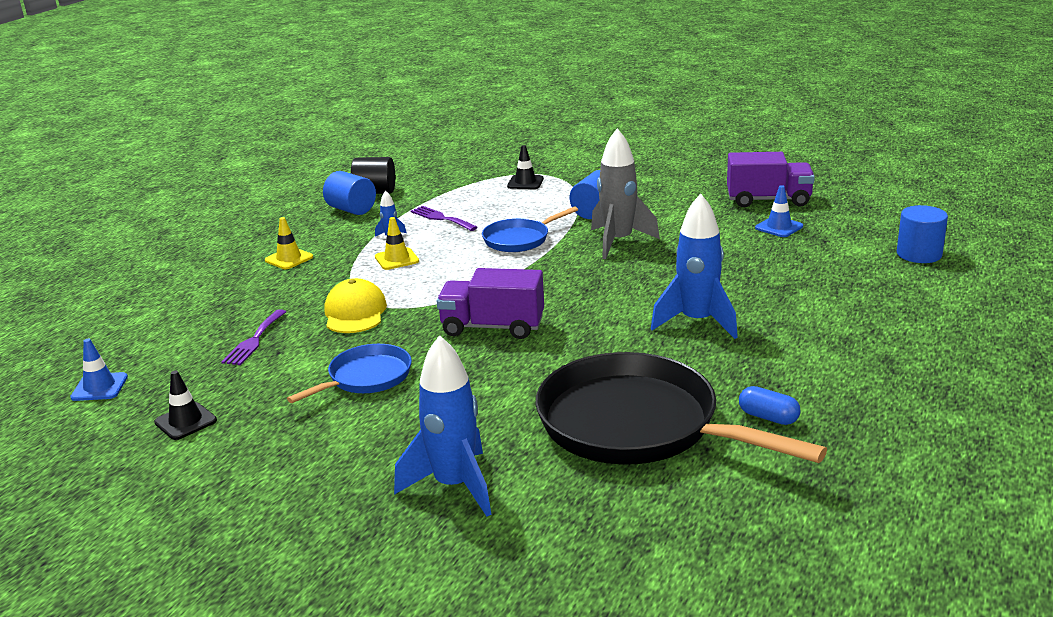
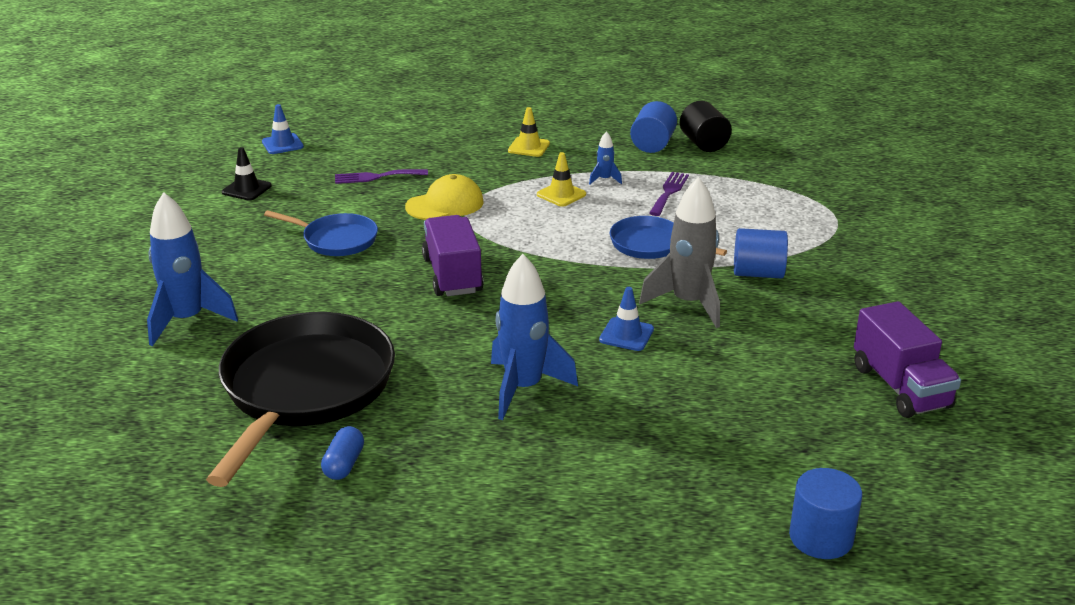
camera: 65 degrees right, 5 degrees up
black traffic cone [507,145,544,189] -> none
blue traffic cone [755,185,803,237] -> blue traffic cone moved to [599,287,654,351]

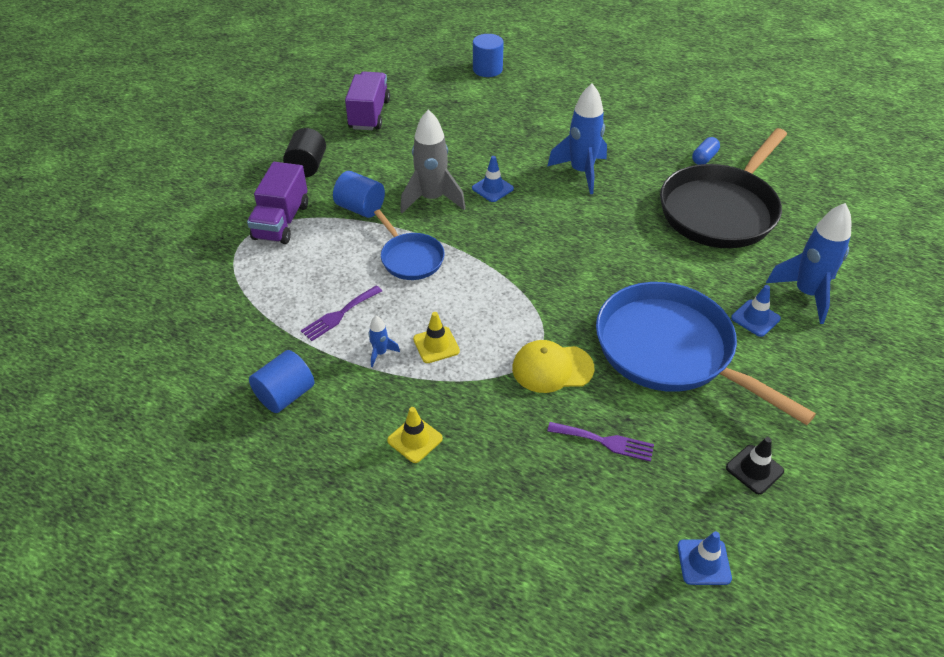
camera: 155 degrees left, 15 degrees up
blue pan [264,210,378,256] -> blue pan [596,282,816,425], size x1.96
purple truck [422,215,484,296] -> purple truck moved to [247,162,308,244]
black cylinder [680,101,732,152] -> black cylinder moved to [283,128,326,177]
none -> blue traffic cone [731,285,781,337]

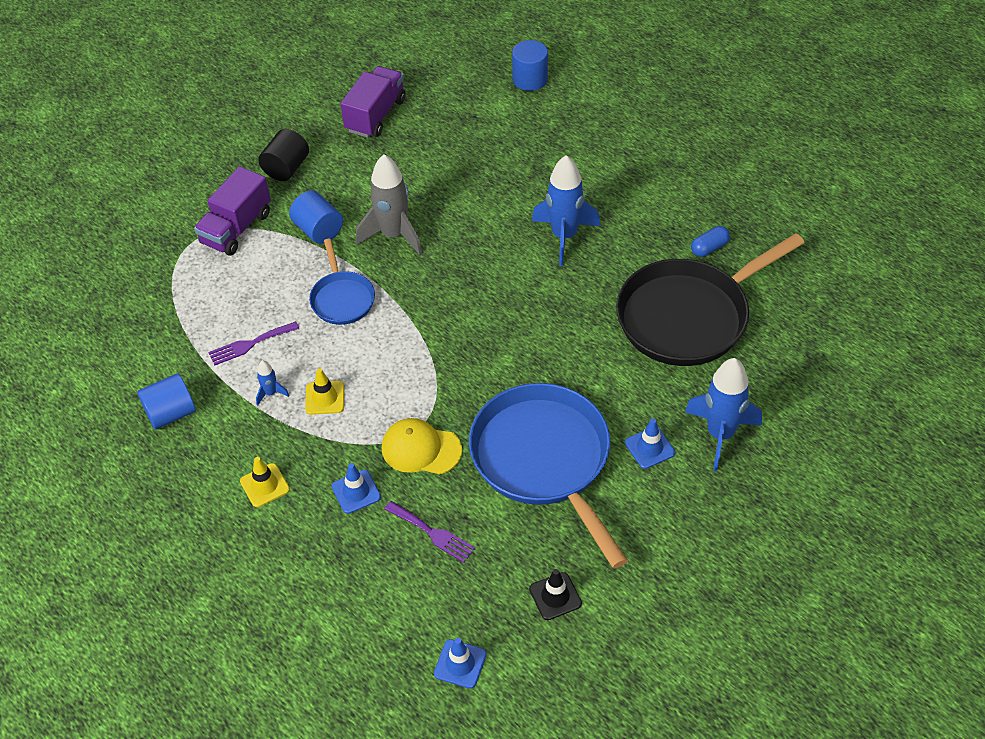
camera: 20 degrees right, 5 degrees up
blue traffic cone [472,156,514,202] -> blue traffic cone moved to [332,463,381,514]

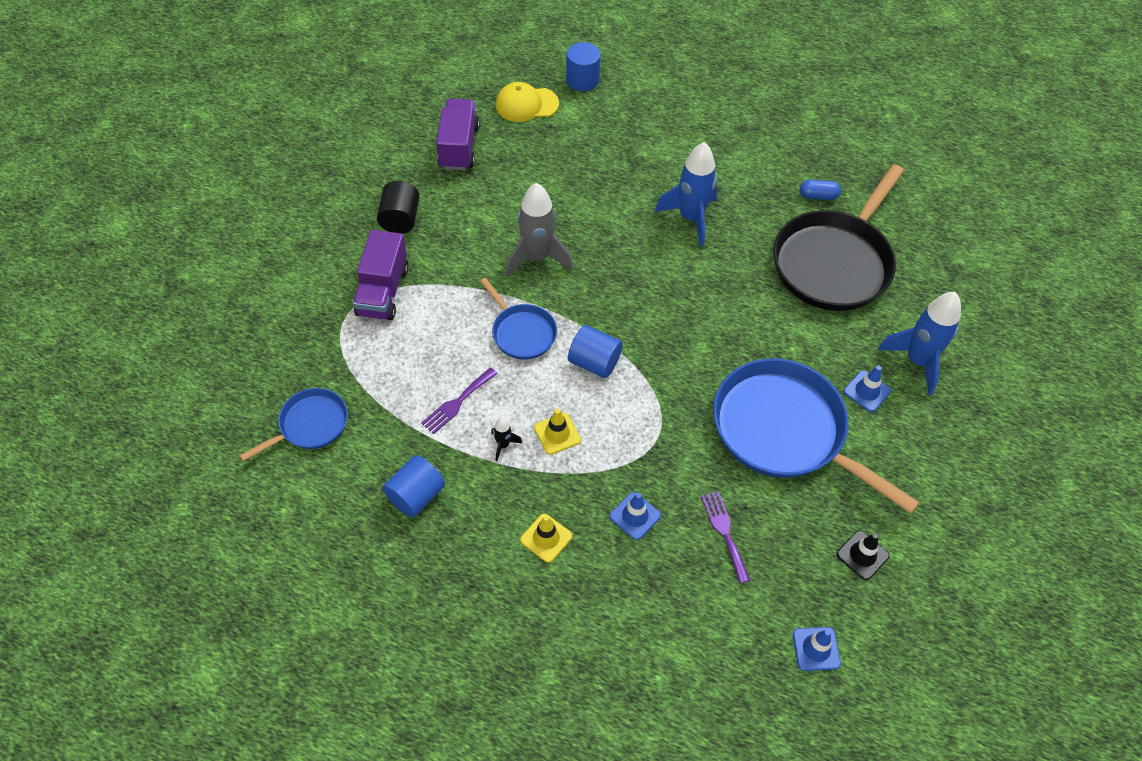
camera: 25 degrees left, 5 degrees up
blue rocket [256,360,289,406] -> black rocket [491,417,522,461]
blue cylinder [289,191,343,244] -> blue cylinder moved to [568,325,623,378]
yellow cap [382,418,462,474] -> yellow cap moved to [496,82,559,122]
purple fork [384,501,475,563] -> purple fork turned 120 degrees counterclockwise [701,491,750,584]
blue capsule [691,226,730,257] -> blue capsule turned 60 degrees clockwise [800,180,841,200]
none -> blue pan [239,388,348,461]

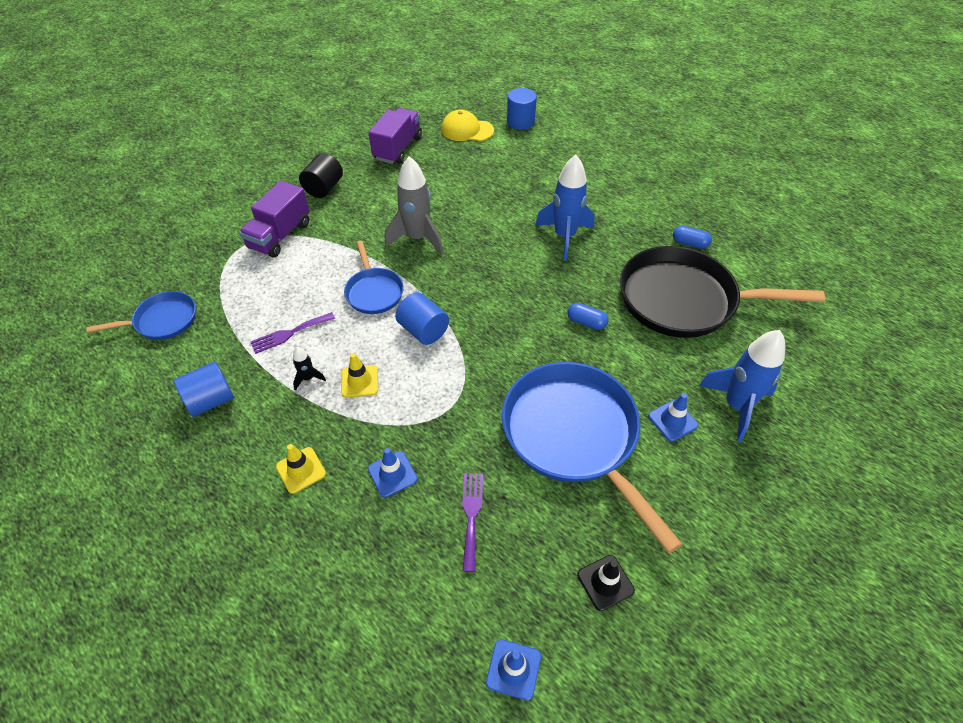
camera: 20 degrees right, 5 degrees down
black pan [773,164,904,311] -> black pan turned 45 degrees clockwise [620,246,825,338]
none -> blue capsule [567,303,609,330]

